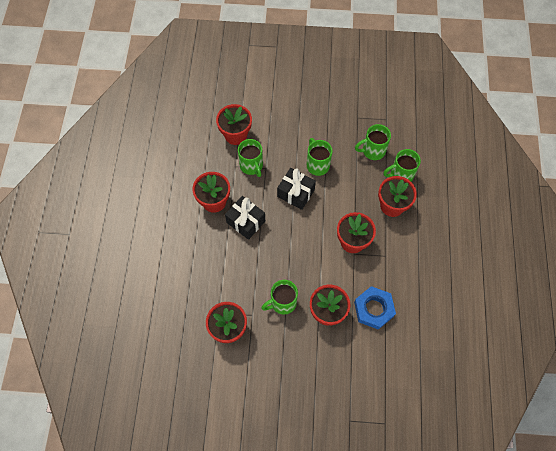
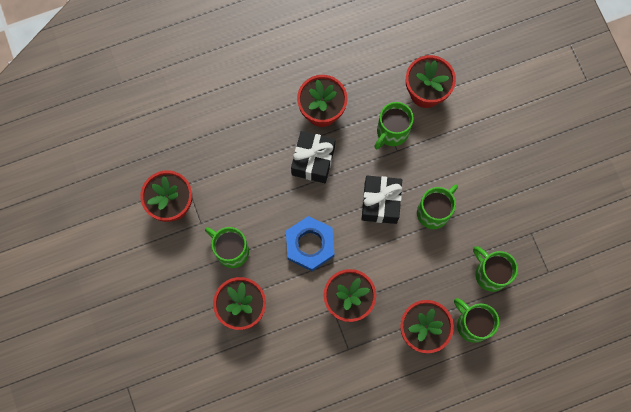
camera: 65 degrees right, 10 degrees up
blue nut [354,286,396,330] -> blue nut moved to [286,216,334,271]

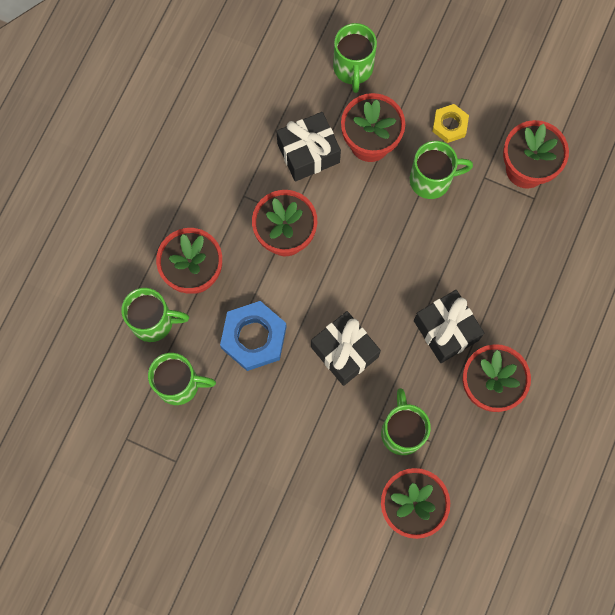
camera: 135 degrees right, 0 degrees up
blue nut [286,216,334,271] -> blue nut moved to [220,301,287,371]
green mug [417,184,458,229] -> green mug moved to [333,23,377,93]
none -> black gift [277,112,341,182]
none -> yellow nut [432,104,469,143]

